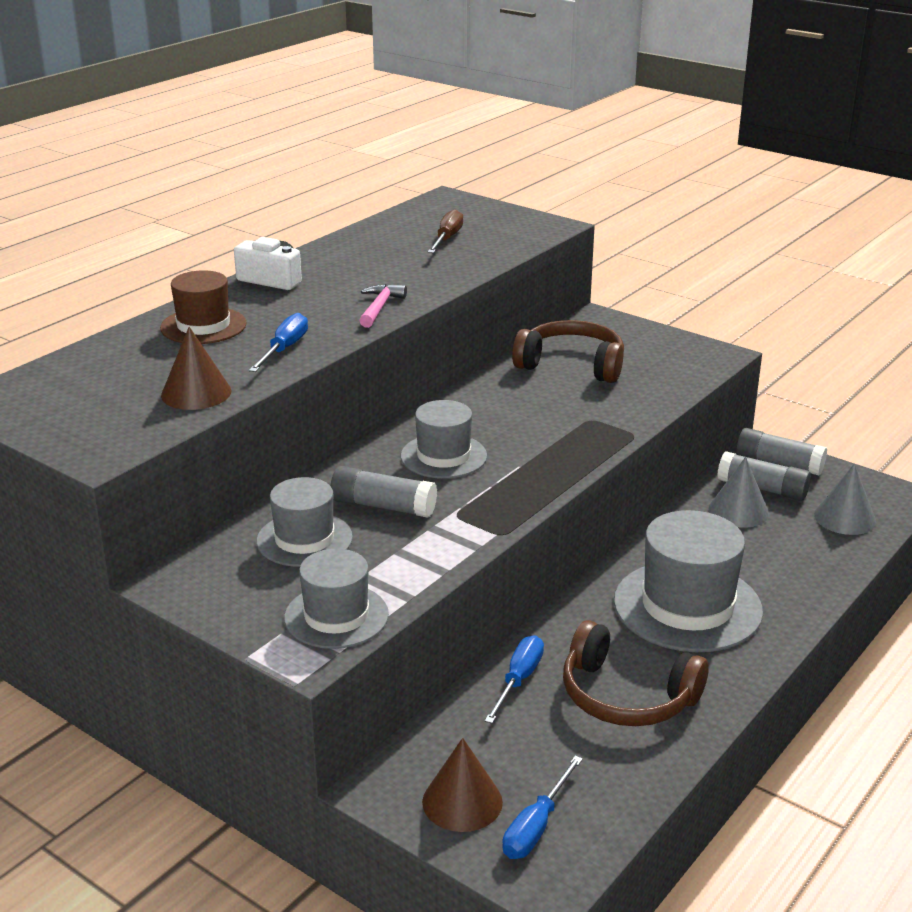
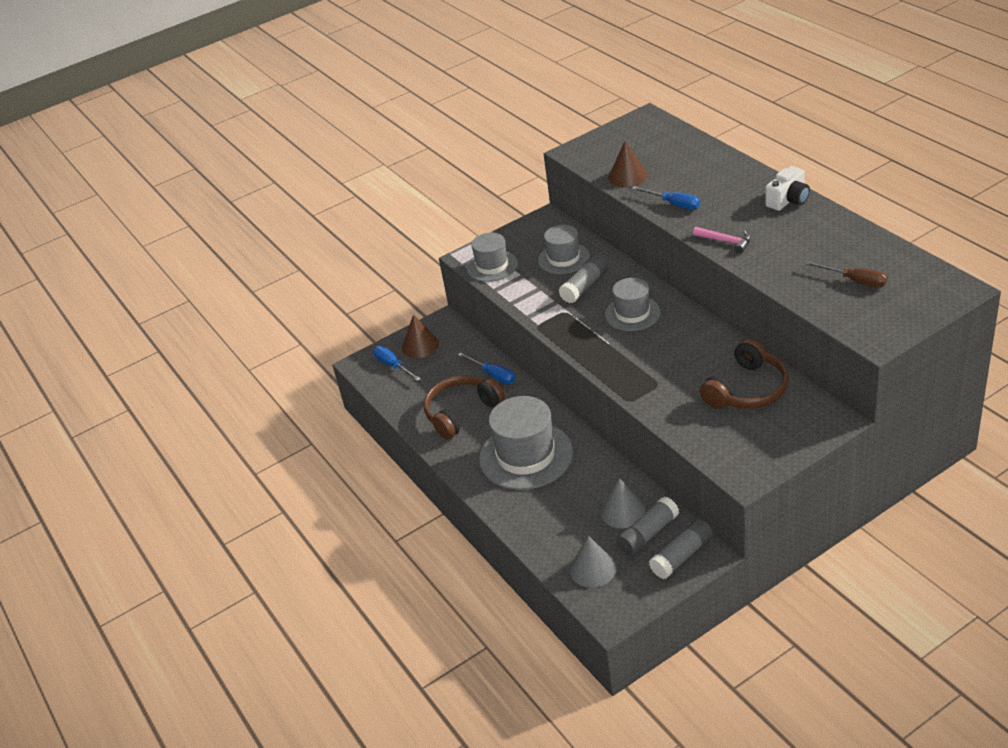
camera: 115 degrees right, 10 degrees up
brown hat [160,270,247,344] -> none

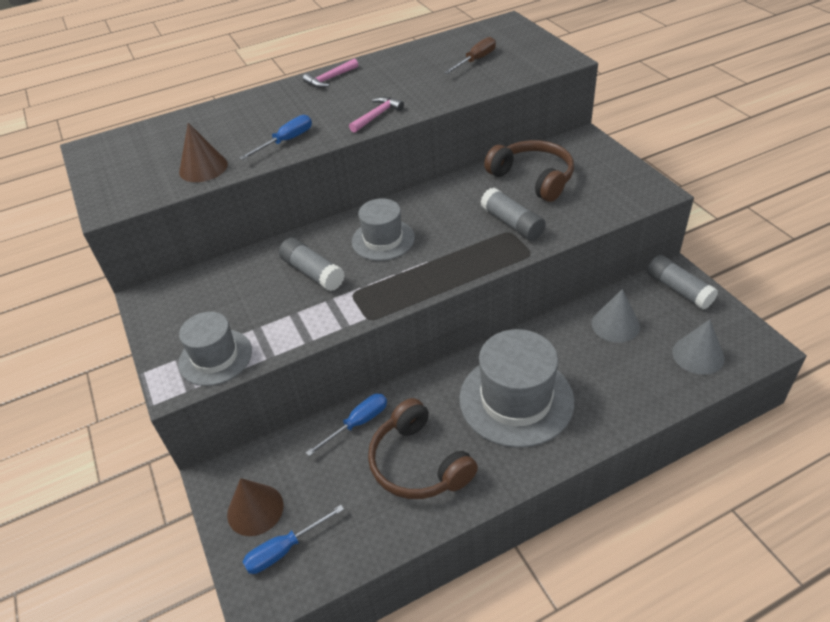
camera: 85 degrees left, 5 degrees up
grey hat [538,225,590,274] -> none
grey glue stick [616,497,679,556] -> grey glue stick moved to [480,188,546,241]
white camera [765,166,810,211] -> pink hammer [303,58,358,88]

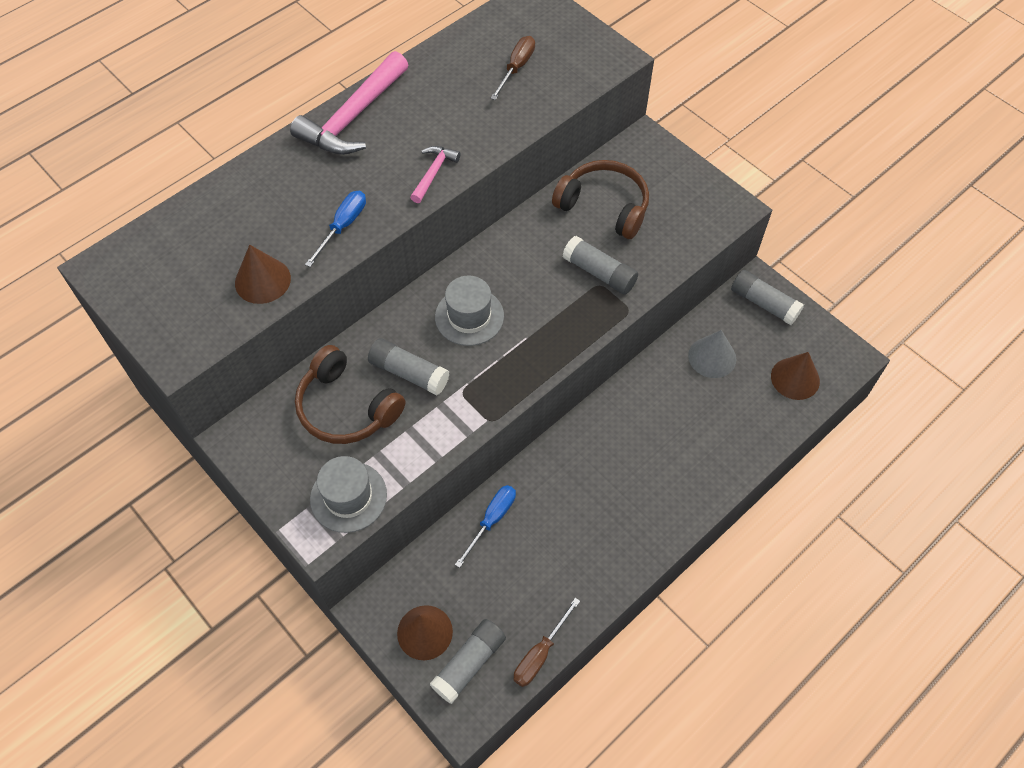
camera: 20 degrees left, 15 degrees up
blue screwdriver [243,505,344,574] -> grey glue stick [430,619,506,704]
pink hammer [303,58,358,88] -> pink hammer [290,51,408,155], size x2.02
brown headphones [368,398,478,499] -> brown headphones moved to [295,345,405,444]
grey hat [459,329,575,448] -> none
grey cone [672,319,725,375] -> brown cone [771,352,820,400]
none -> brown screwdriver [514,598,580,687]

